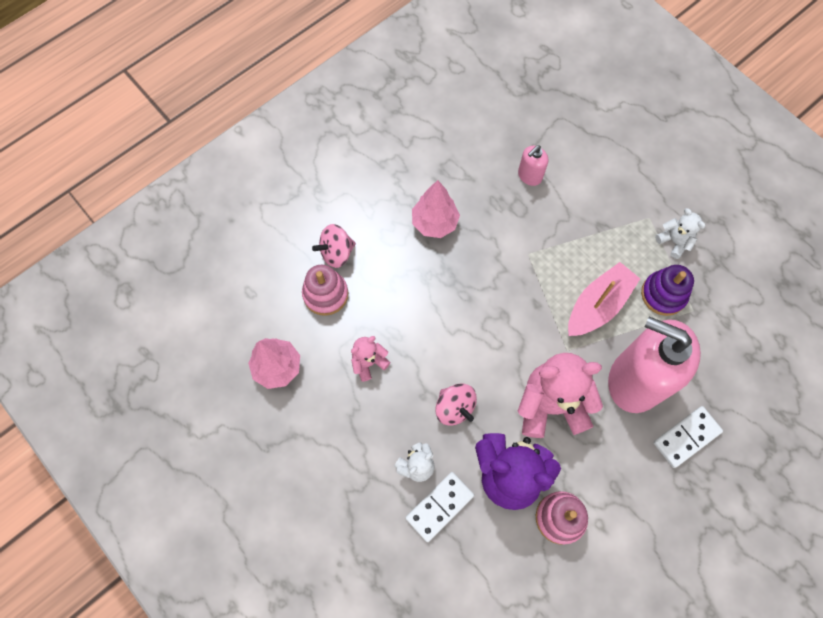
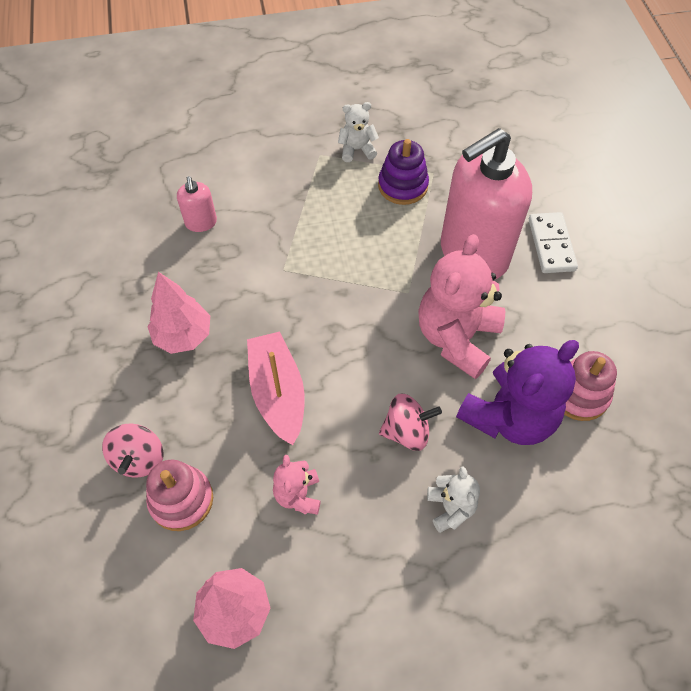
camera: 60 degrees left, 10 degrees down
white domino [405,472,474,542] -> none
pink boat [568,262,640,336] -> pink boat moved to [247,332,305,445]

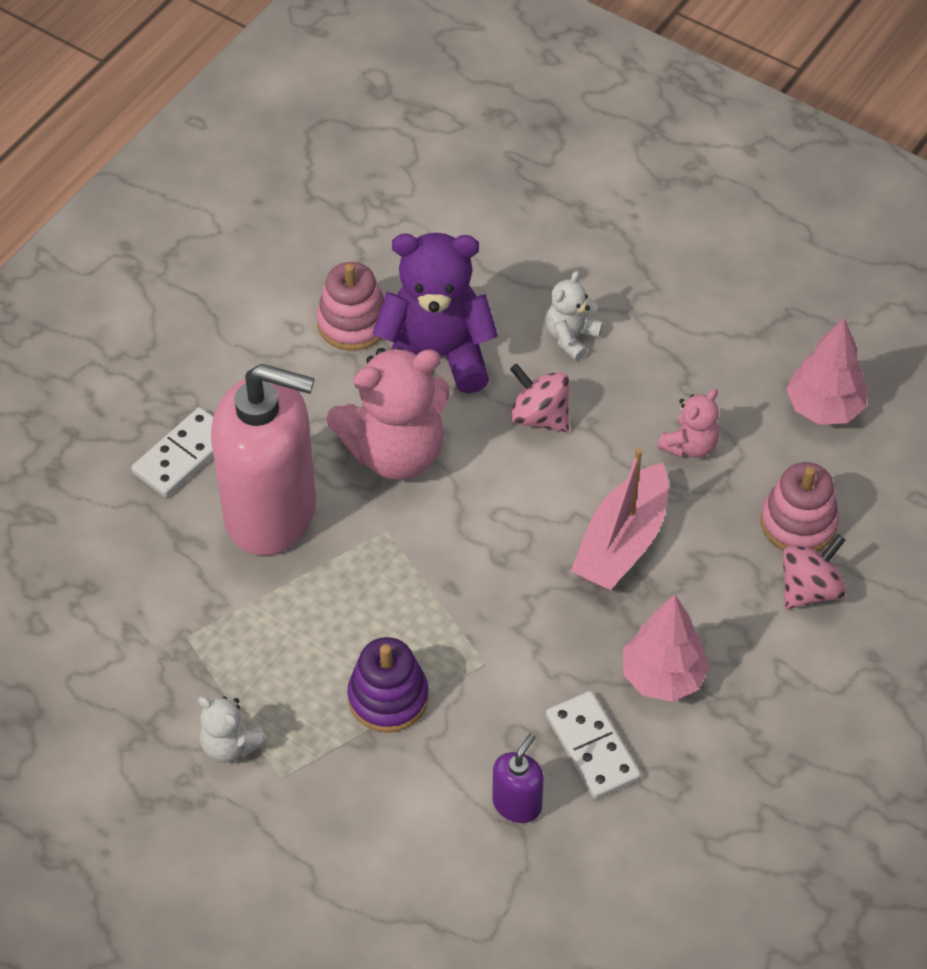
camera: 135 degrees left, 5 degrees down
pink soap dispenser [177,176,217,232] -> purple soap dispenser [492,733,544,823]
purple stacking toy [378,139,429,205] -> purple stacking toy moved to [347,637,429,733]
none -> white domino [546,691,641,800]

